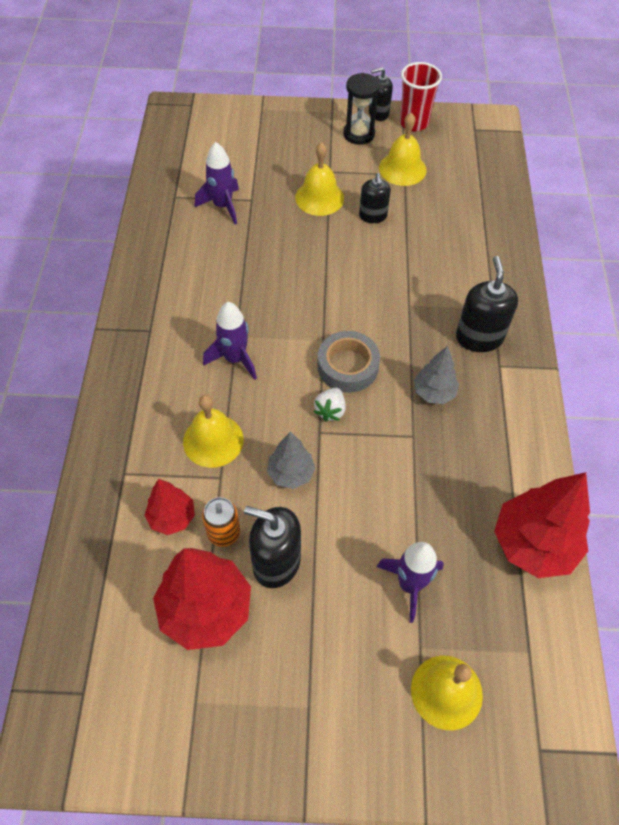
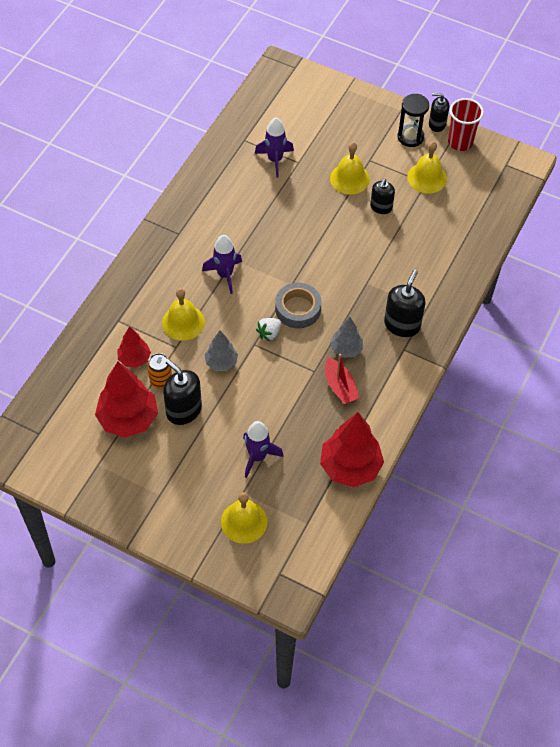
camera: 25 degrees right, 0 degrees up
none -> red boat [325,354,360,404]

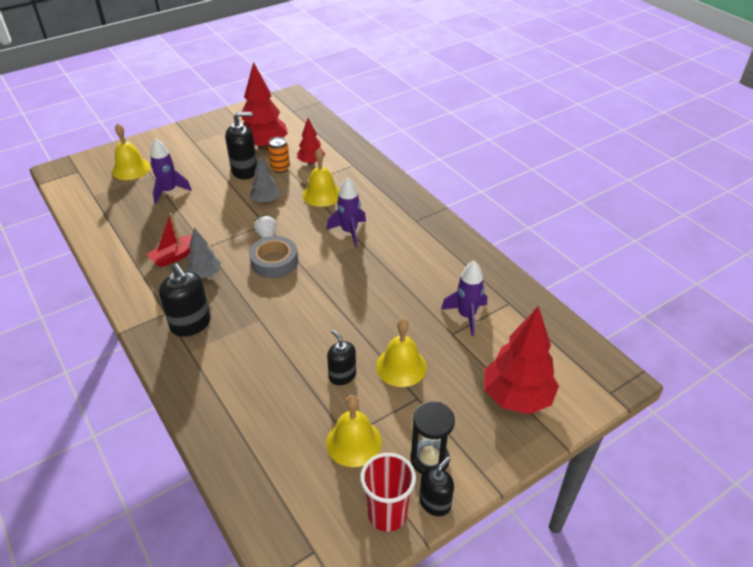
camera: 120 degrees right, 15 degrees down
red tree [320,412,384,487] -> red tree moved to [484,306,559,414]
red boat [325,354,360,404] -> red boat turned 45 degrees counterclockwise [147,213,192,267]

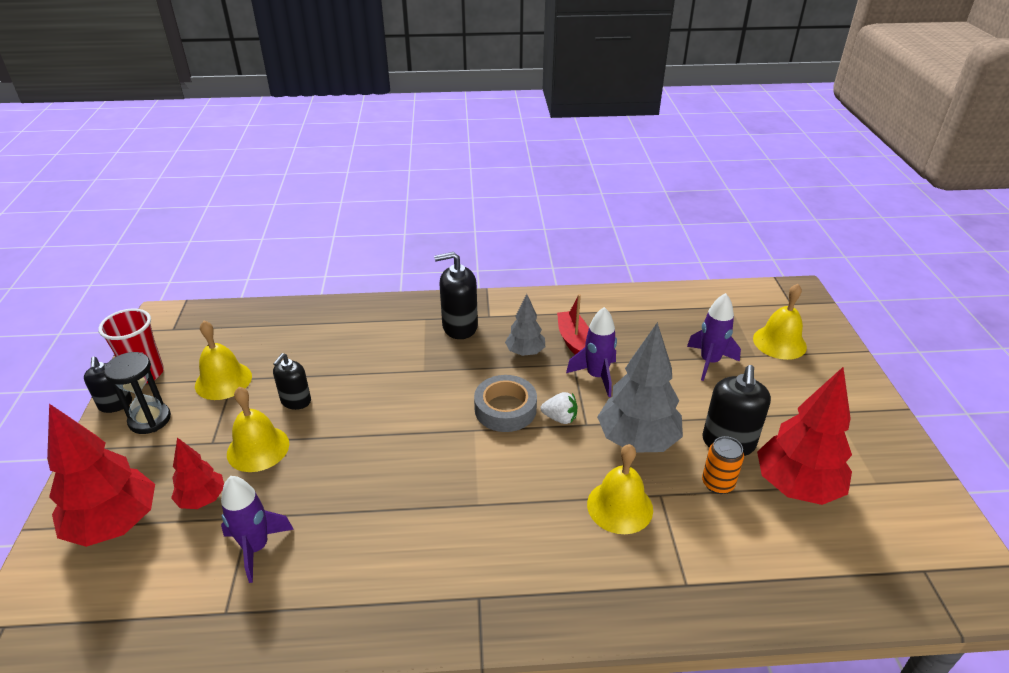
camera: 120 degrees right, 5 degrees down
grey tree [250,155,281,204] -> grey tree [597,322,683,453], size x1.80
red tree [297,118,325,165] -> red tree moved to [171,438,224,509]
purple rocket [327,178,366,247] -> purple rocket moved to [566,307,617,397]
black soap dispenser [327,330,356,385] -> black soap dispenser turned 120 degrees clockwise [273,353,311,410]

